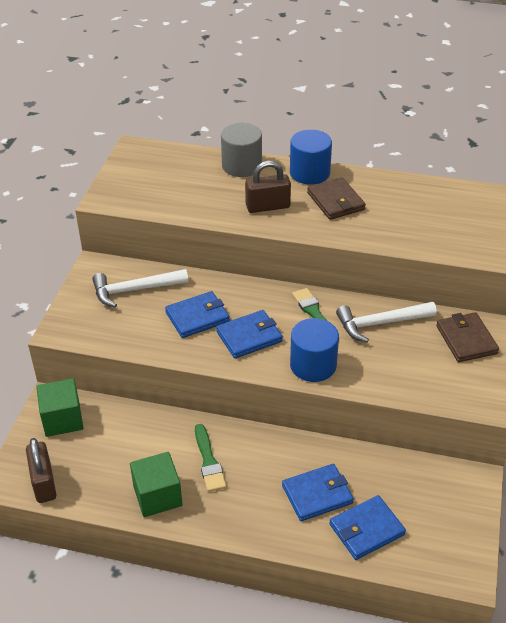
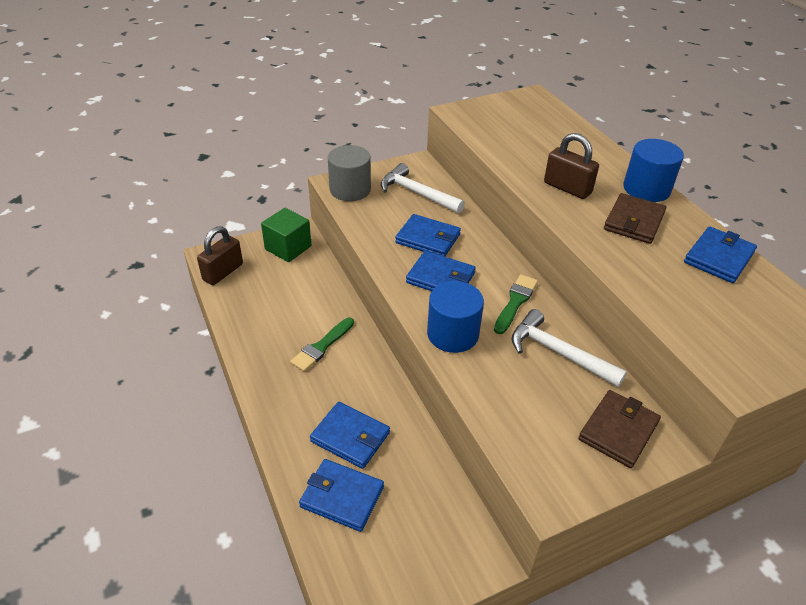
camera: 50 degrees right, 0 degrees up
green cube [130,452,182,517] -> none
grey cylinder [221,123,262,177] -> grey cylinder moved to [328,145,371,201]
none -> blue wallet [684,226,757,283]

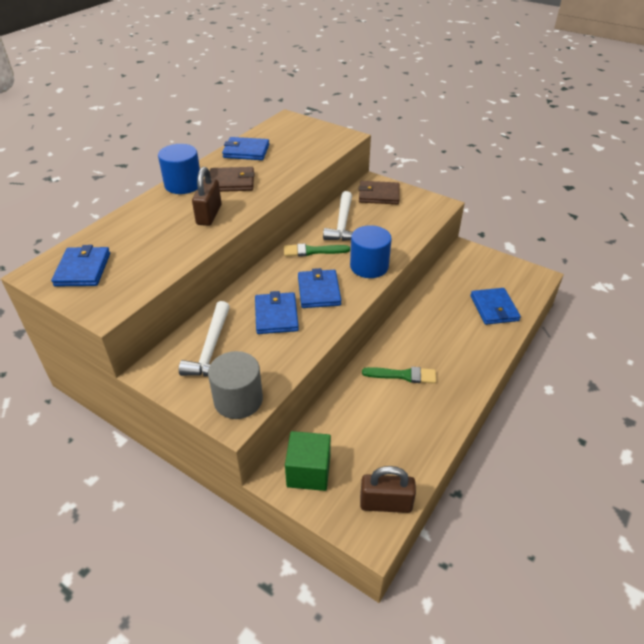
camera: 120 degrees left, 0 degrees up
blue wallet [310,402,390,469] -> blue wallet moved to [51,245,110,286]

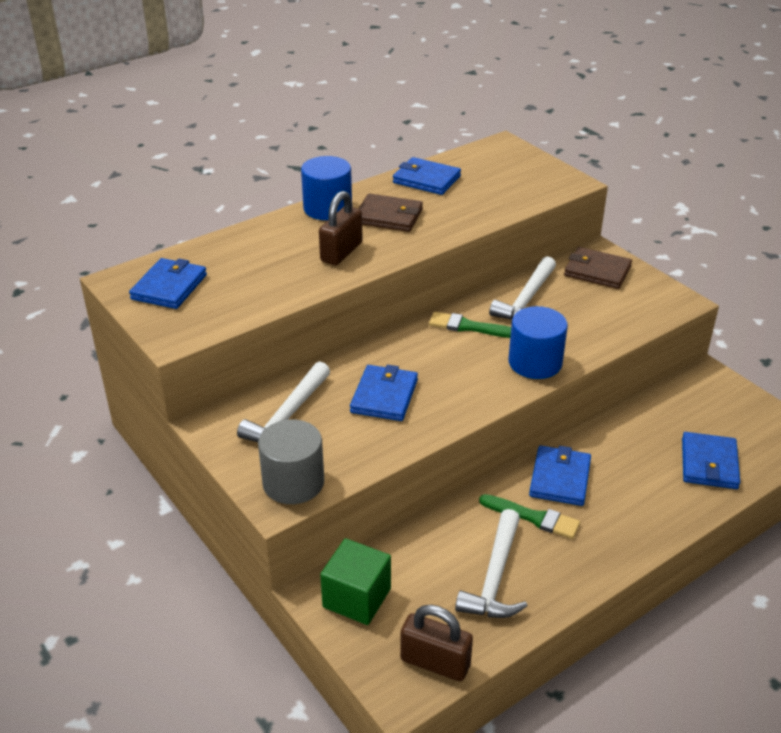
camera: 20 degrees right, 5 degrees down
blue wallet [298,268,341,308] -> blue wallet moved to [529,445,591,506]
none -> white hammer [455,509,527,618]

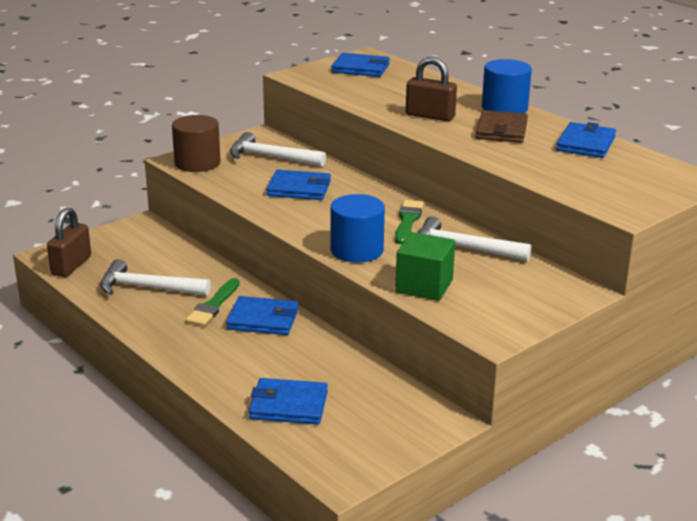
camera: 85 degrees right, 10 degrees down
grey cylinder [258,419,324,504] -> brown cylinder [172,115,220,172]
green cube [320,538,391,625] -> green cube moved to [395,232,455,301]
brown wallet [564,247,632,289] -> none

